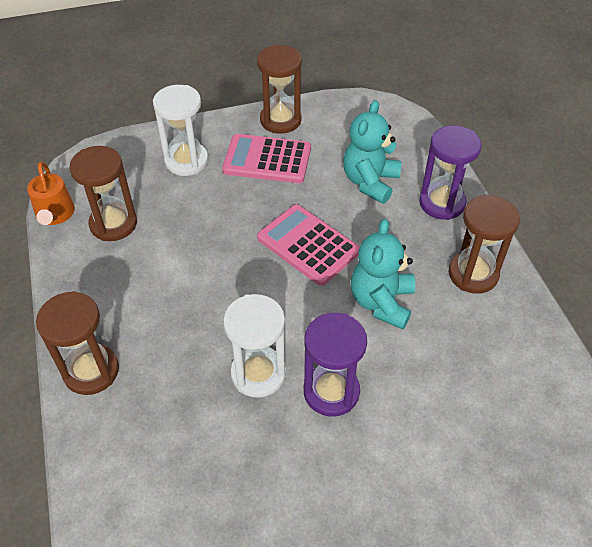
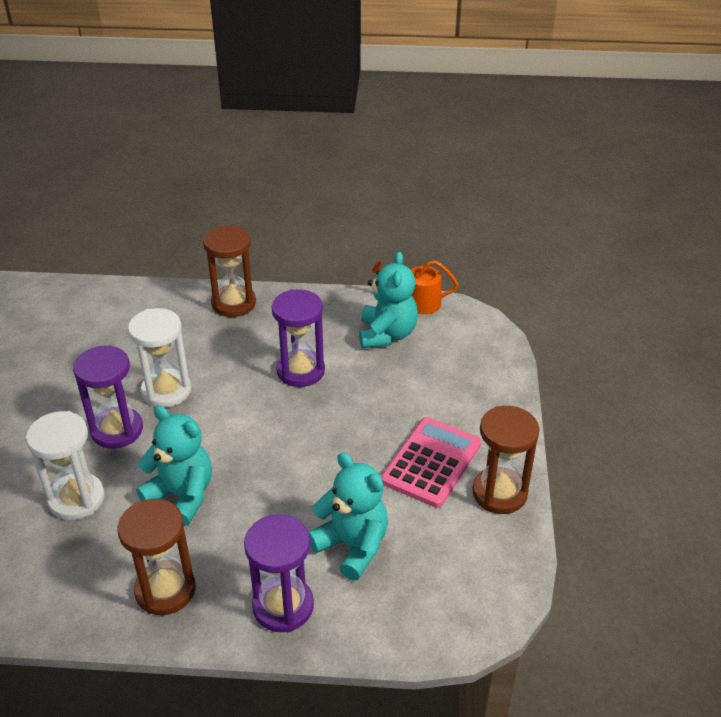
camera: 110 degrees right, 10 degrees down
brown hourglass [69,146,137,241] -> turquoise teddy bear [359,252,418,348]
white hourglass [153,85,208,176] -> white hourglass moved to [26,411,105,520]
pink calculator [257,205,360,286] -> none
none -> purple hourglass [272,289,325,387]

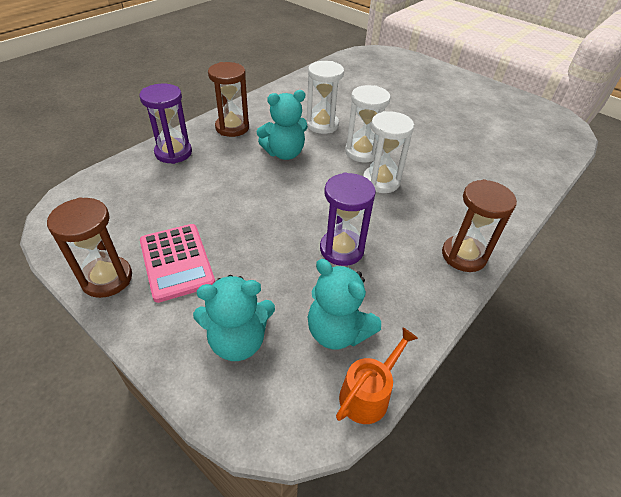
camera: 125 degrees right, 5 degrees up
purple hourglass [73,345,143,449] -> white hourglass [345,85,391,162]
turquoise teddy bear [309,453,388,580] -> turquoise teddy bear moved to [193,275,275,361]

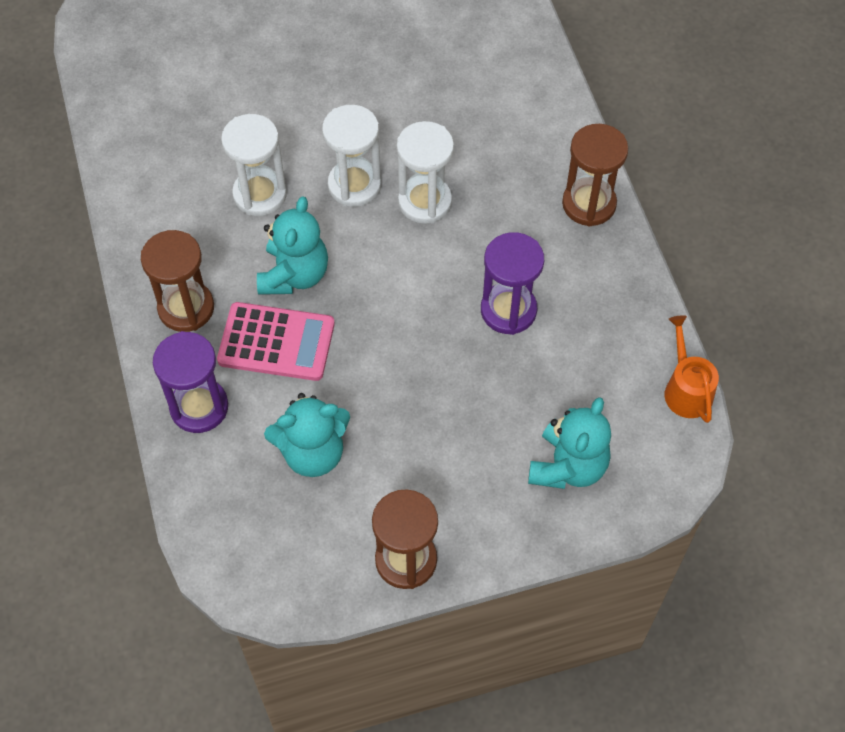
camera: 55 degrees left, 15 degrees up
pink calculator [140,224,215,303] -> pink calculator moved to [217,302,335,381]
turquoise teddy bear [308,259,381,349] -> turquoise teddy bear moved to [264,393,350,477]

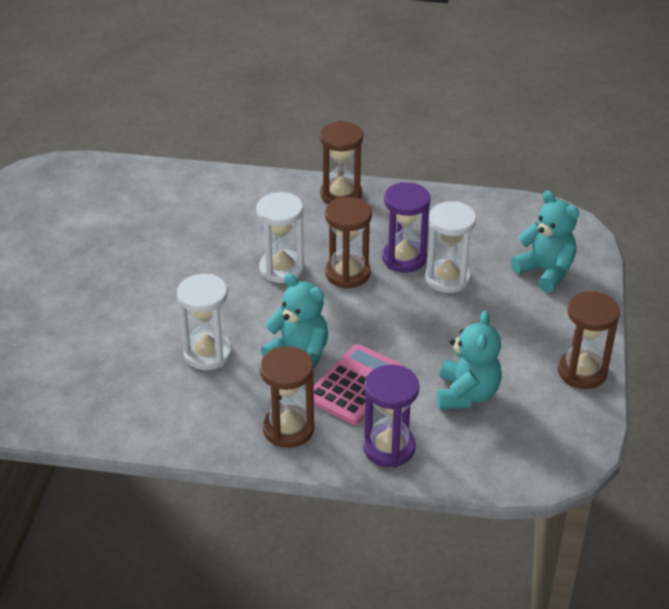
camera: 65 degrees left, 20 degrees down
white hourglass [322,105,381,207] -> white hourglass moved to [425,201,476,293]
orange watering can [665,315,719,423] -> none
none -> brown hourglass [325,197,372,289]

